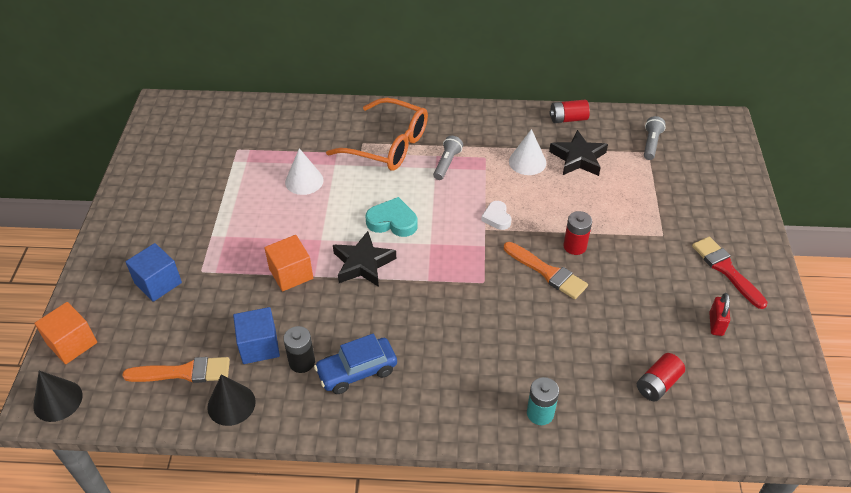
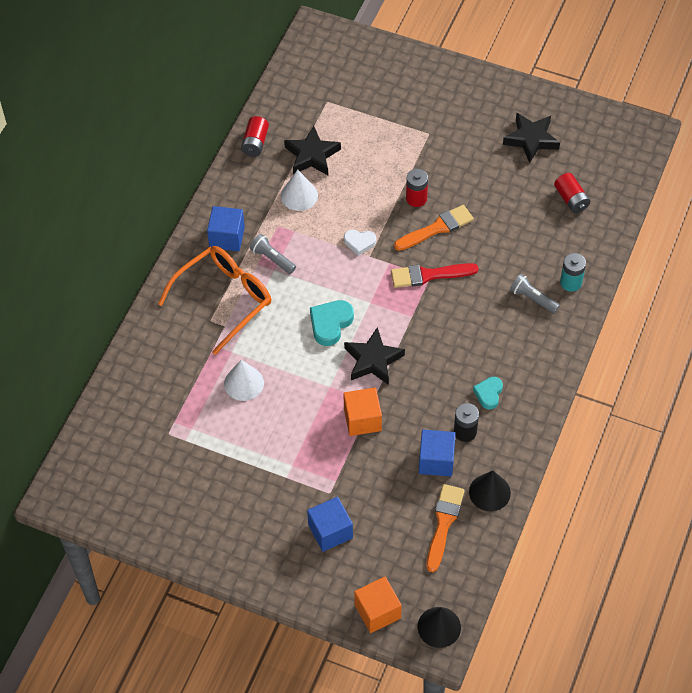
camera: 70 degrees left, 10 degrees up
blue car [314,334,397,394] -> turquoise heart [473,377,503,410]
grey flashlight [644,116,666,160] -> grey flashlight moved to [510,274,560,313]
red brush [692,237,768,309] -> red brush moved to [391,263,479,288]
red padlock [709,293,730,336] -> black star [503,113,560,163]
none -> blue cube [207,206,245,251]

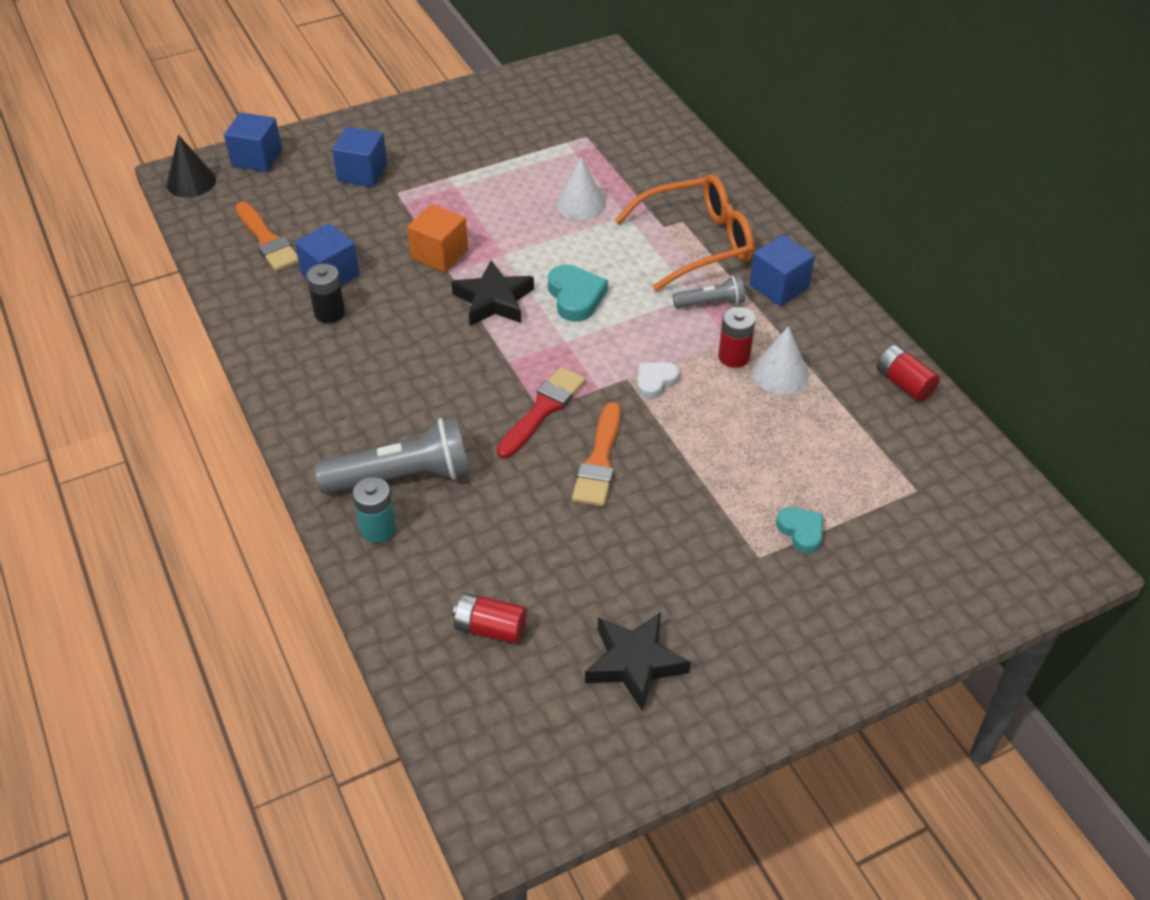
camera: 130 degrees right, 10 degrees down
orange glasses [158,246,271,355] -> orange glasses turned 105 degrees counterclockwise [615,174,754,291]
black star [284,126,341,175] -> none
orange cube [354,577,402,633] -> blue cube [224,112,282,172]
red battery [406,169,428,207] -> red battery moved to [718,307,755,368]
black cone [469,471,511,511] -> none
turquoise heart [473,377,503,410] -> turquoise heart moved to [776,507,823,553]
grey flashlight [510,274,560,313] -> grey flashlight [314,417,470,494], size x1.88

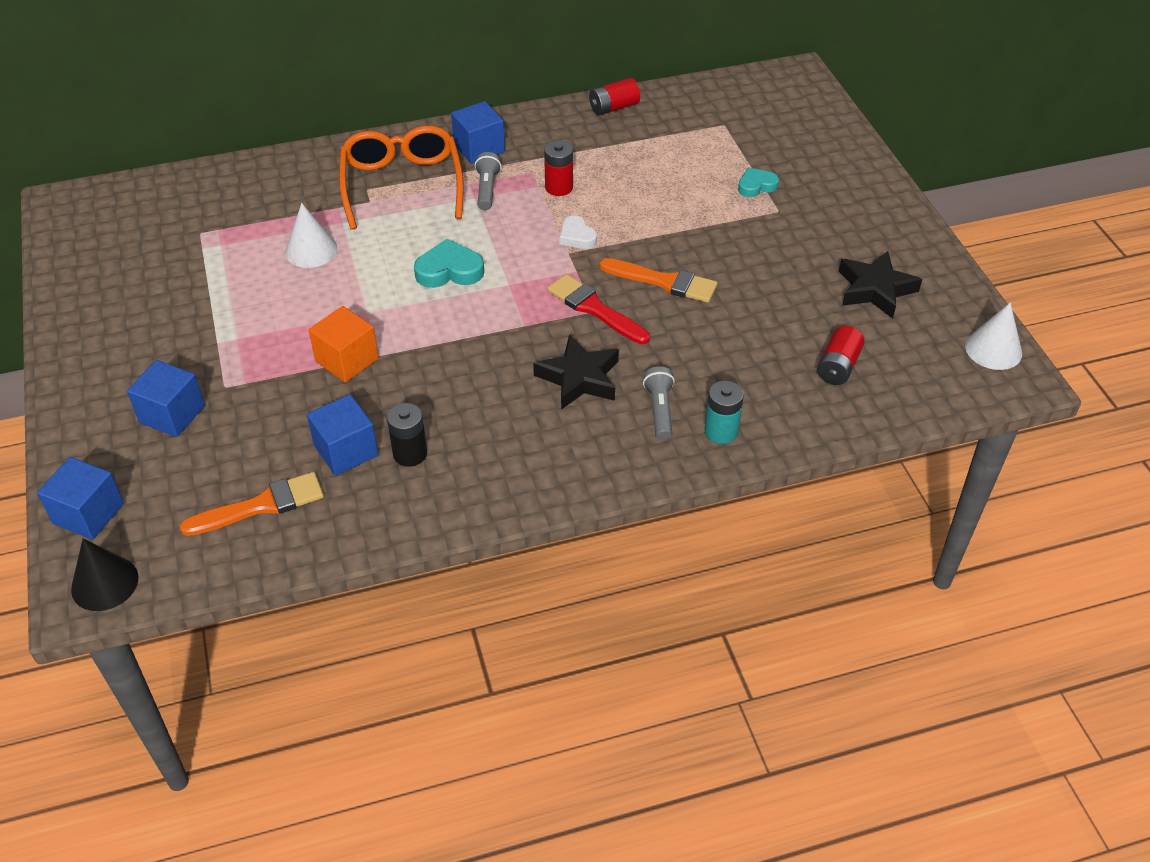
camera: 80 degrees left, 0 degrees up
grey flashlight [314,417,470,494] -> grey flashlight [643,366,675,440], size x0.53
black star [451,260,534,326] -> black star moved to [533,335,619,410]
white cone [752,326,809,394] -> white cone moved to [965,302,1022,370]

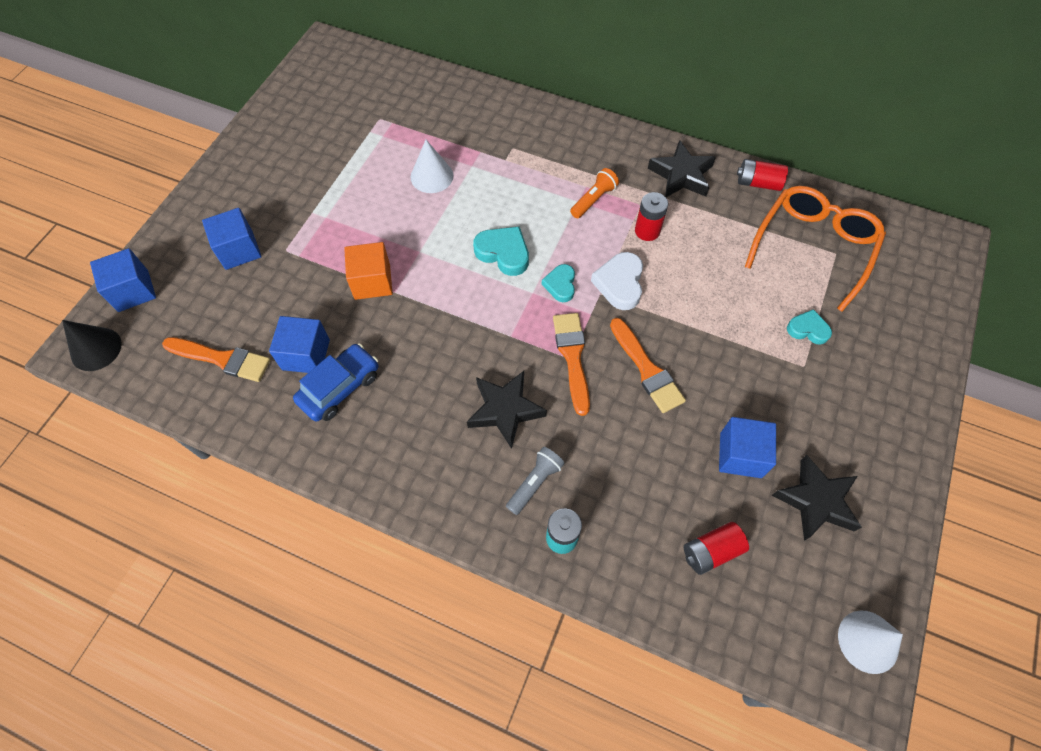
camera: 40 degrees right, 15 degrees up
orange glasses [339,126,464,230] -> orange glasses moved to [745,186,886,312]
black battery [387,403,427,467] -> blue car [293,343,378,422]
blue cube [451,101,505,164] -> blue cube moved to [719,417,776,478]
grey flashlight [475,152,502,210] -> orange flashlight [570,168,619,218]
red brush [547,274,650,344] -> orange brush [553,313,590,416]
white heart [559,215,597,249] -> white heart [591,252,643,310], size x1.53
none -> turquoise heart [542,264,575,302]
none -> black star [648,140,716,197]

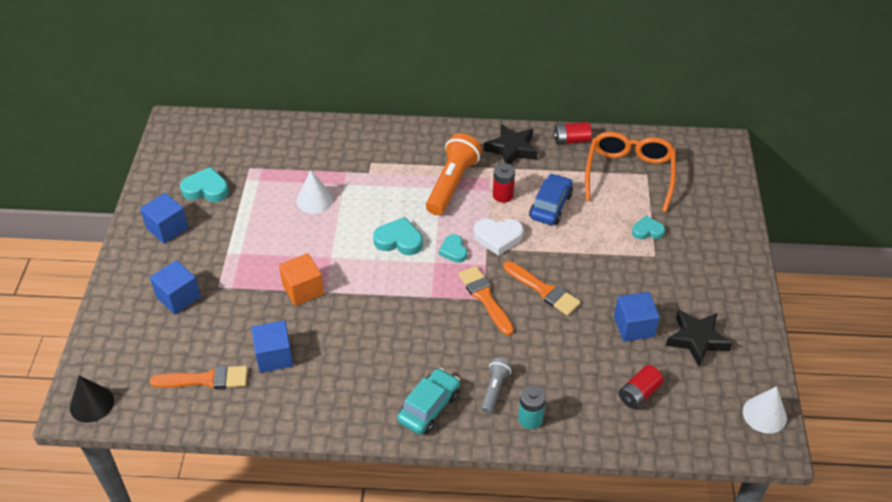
camera: 20 degrees left, 15 degrees down
blue cube [90,248,156,312] -> blue cube moved to [140,193,189,244]
blue car [293,343,378,422] -> blue car moved to [529,173,573,225]
black star [467,371,547,449] -> none
orange flashlight [570,168,619,218] -> orange flashlight [426,133,482,215], size x1.88
white heart [591,252,643,310] -> white heart turned 75 degrees counterclockwise [474,218,524,256]
none -> turquoise heart [180,167,229,202]
none -> turquoise car [397,368,460,435]

